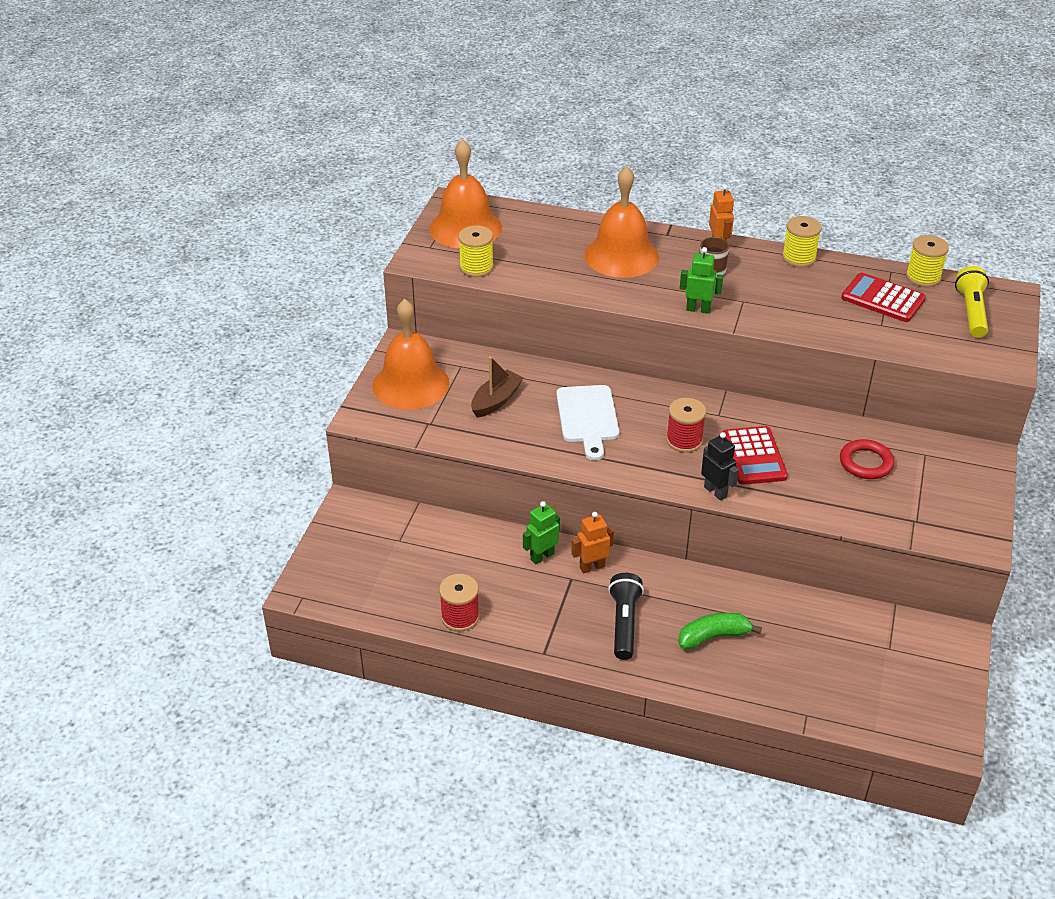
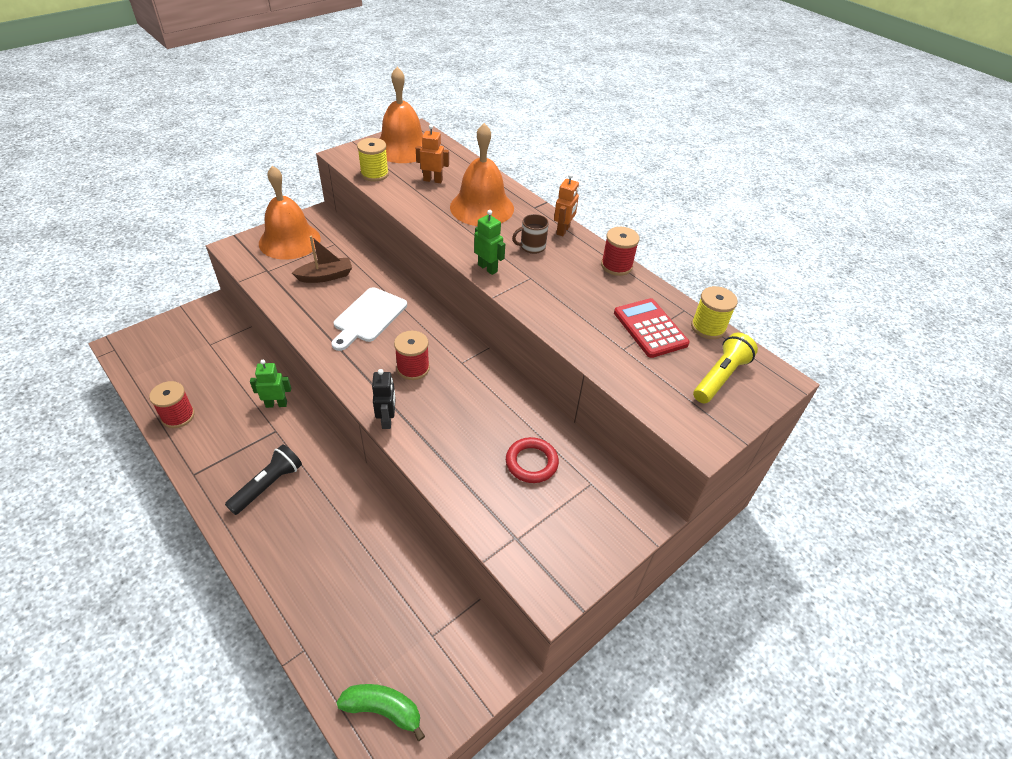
camera: 30 degrees right, 5 degrees up
orange robot [571,512,614,573] -> orange robot moved to [416,124,449,183]
green banana [678,613,762,649] -> green banana moved to [336,684,425,741]
red calculator [723,426,788,485] -> none
yellow spool [782,216,822,267] -> red spool [601,227,640,276]

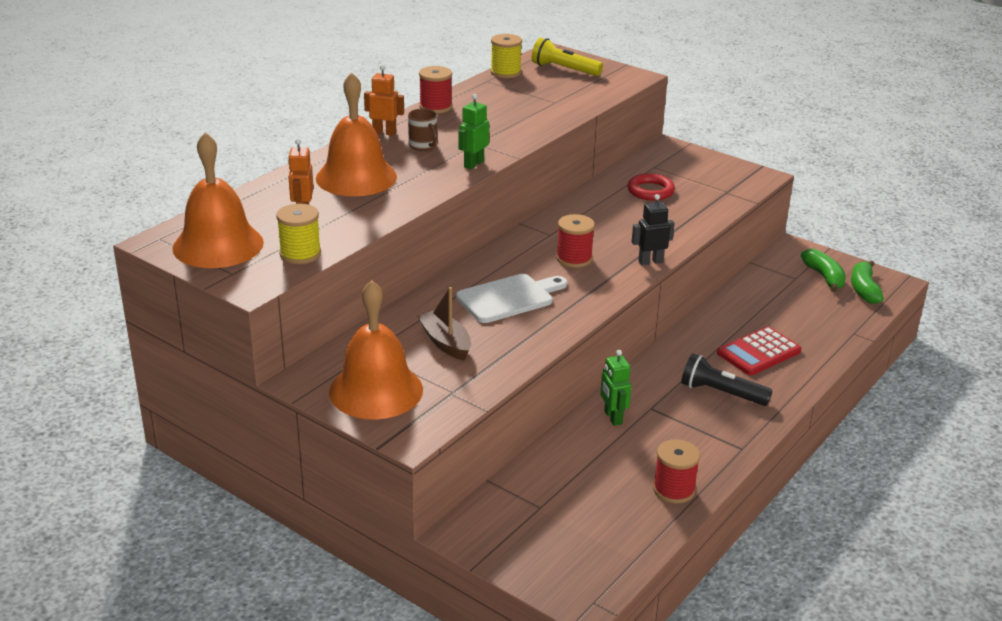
camera: 100 degrees left, 15 degrees down
white cutting board [332,287,407,351] -> white cutting board turned 45 degrees counterclockwise [456,274,567,323]
red calculator [614,298,690,358] -> red calculator moved to [717,326,801,375]
none -> green banana [801,249,846,292]

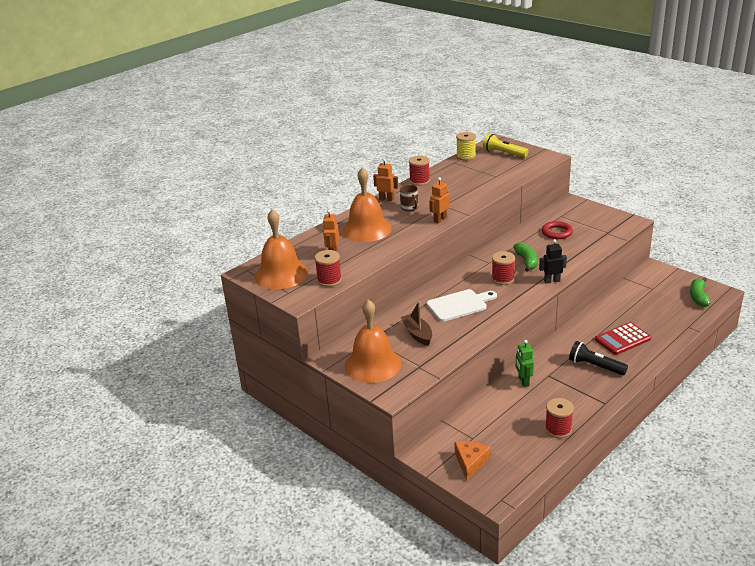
camera: 10 degrees right, 0 degrees up
yellow spool [276,204,321,264] -> red spool [314,250,342,287]
green robot [458,94,489,169] -> orange robot [429,177,449,223]
green banana [801,249,846,292] -> green banana moved to [513,242,538,272]
none -> orange cheese [455,441,491,480]

